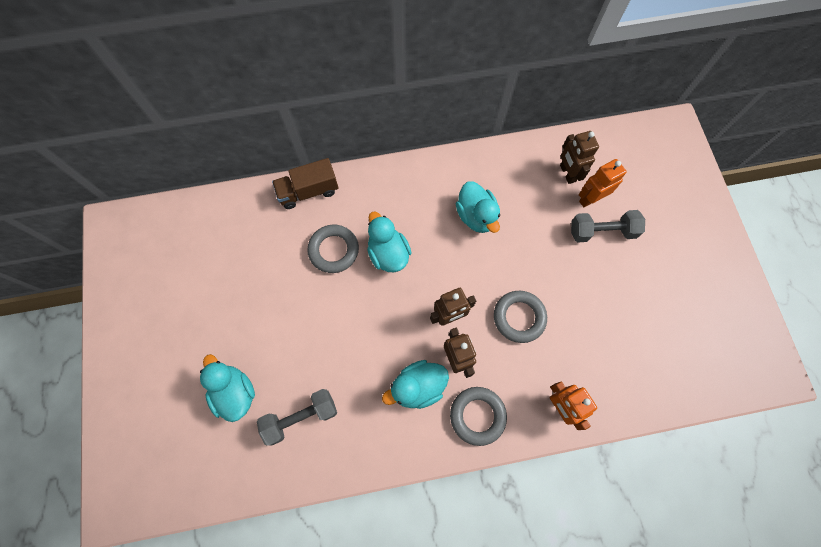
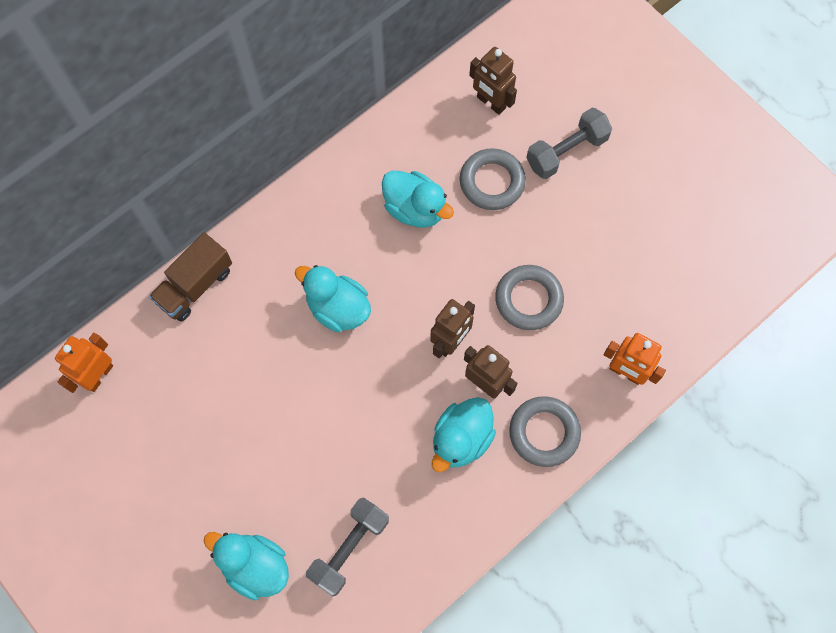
camera: 30 degrees left, 0 degrees up
grey ring [307,224,359,273] -> grey ring moved to [460,148,526,210]
orange robot [579,159,627,207] -> orange robot moved to [55,333,113,393]

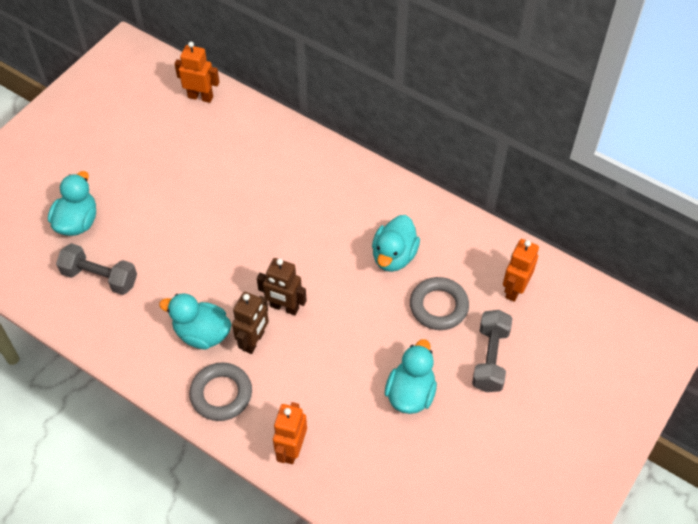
camera: 75 degrees right, 15 degrees down
brown truck [149,232,232,322] -> none
turquoise duck [295,265,371,332] -> turquoise duck moved to [385,339,437,414]
brown robot [469,47,517,115] -> orange robot [503,239,539,302]
grey ring [495,265,564,330] -> none
grey dumbbell [526,108,613,179] -> grey dumbbell turned 60 degrees clockwise [472,310,512,392]

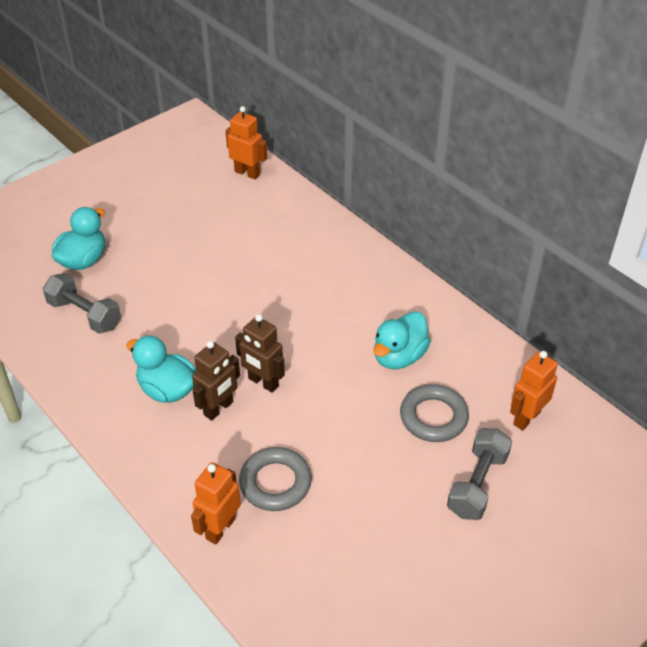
camera: 15 degrees right, 10 degrees down
grey ring [189,363,252,421] -> grey ring moved to [239,447,312,511]
turquoise duck [385,339,437,414] -> none

